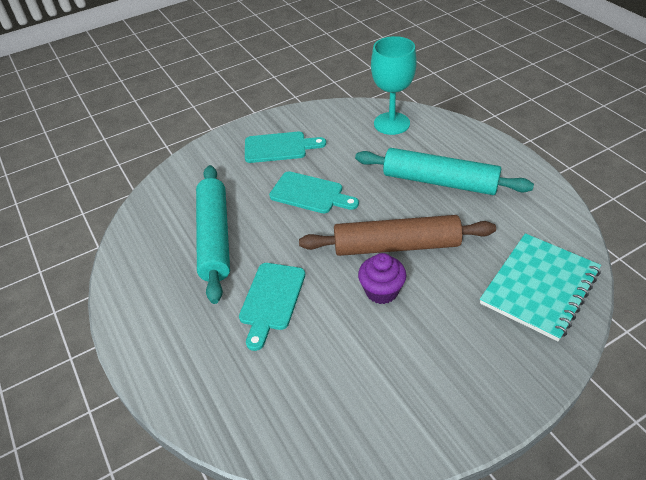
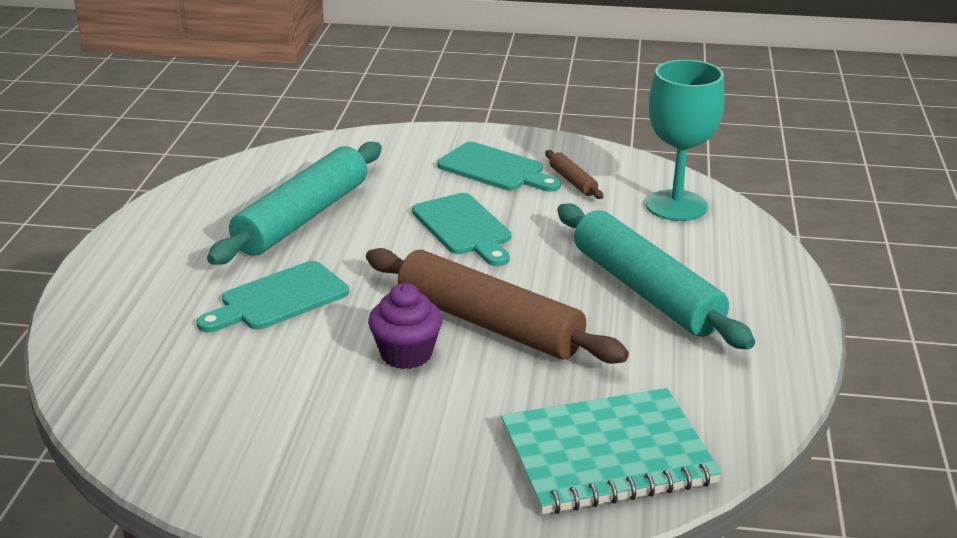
camera: 35 degrees right, 15 degrees down
none -> brown rolling pin [545,150,603,199]

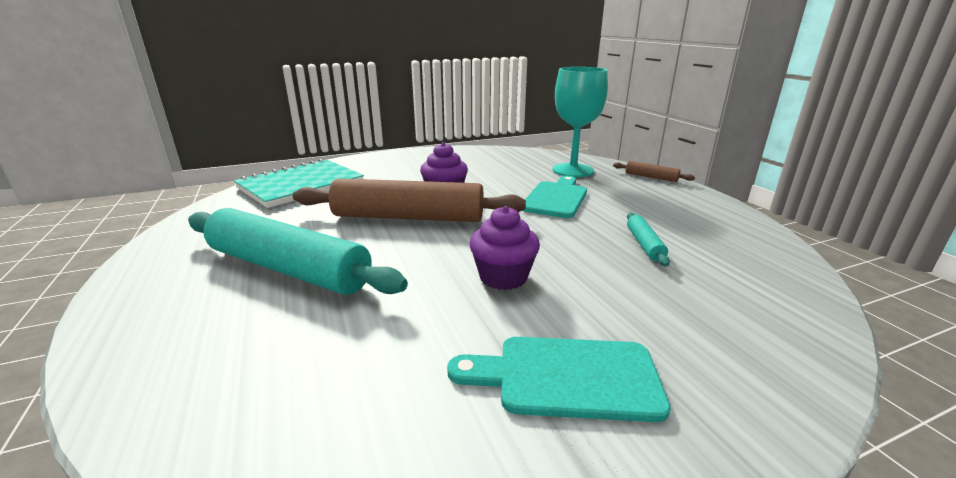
camera: 150 degrees right, 5 degrees down
turquoise rolling pin [207,142,382,265] -> turquoise rolling pin [627,213,670,266], size x0.42
turquoise cutting board [412,193,511,266] -> purple cupcake [469,206,540,290]
brown rolling pin [545,150,603,199] -> brown rolling pin moved to [613,161,695,182]
turquoise goblet [646,60,725,221] -> turquoise goblet moved to [552,67,608,177]

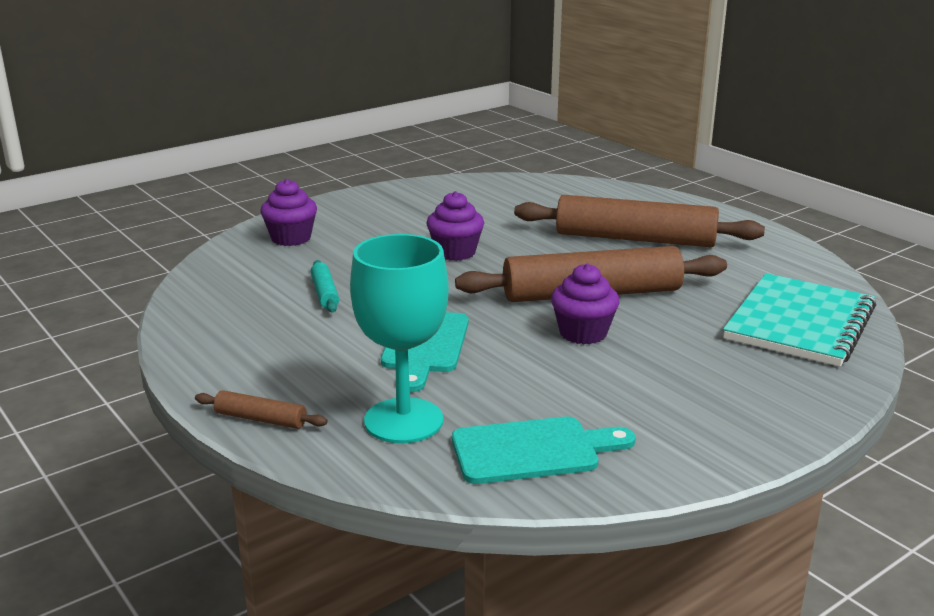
camera: 165 degrees right, 0 degrees up
turquoise rolling pin [188,208,408,295] -> brown rolling pin [514,195,765,247]
turquoise cutting board [447,337,671,422] -> turquoise cutting board moved to [452,417,636,484]
none -> purple cupcake [260,179,317,246]

